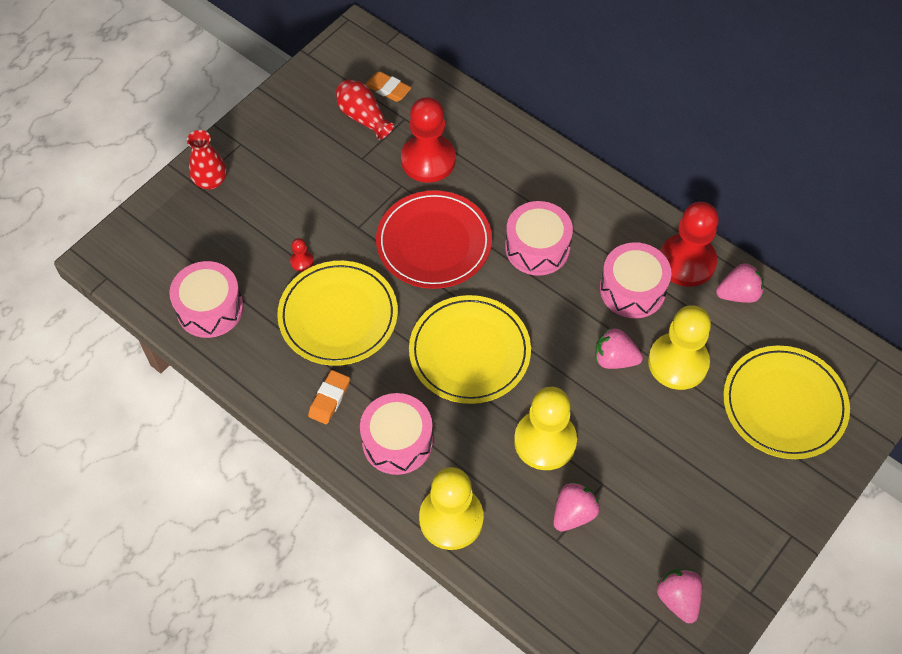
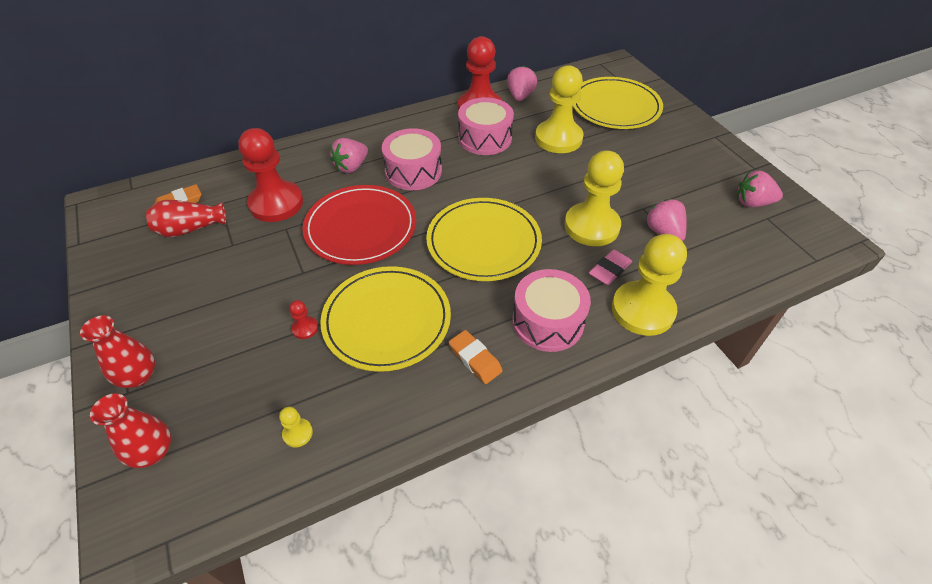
camera: 65 degrees left, 10 degrees down
pink drum [169,261,244,338] -> yellow pawn [279,407,313,447]
pink strawberry [595,328,643,369] -> pink strawberry moved to [330,138,368,173]
none -> red vase [90,393,171,468]
none -> pink eraser [589,250,632,285]

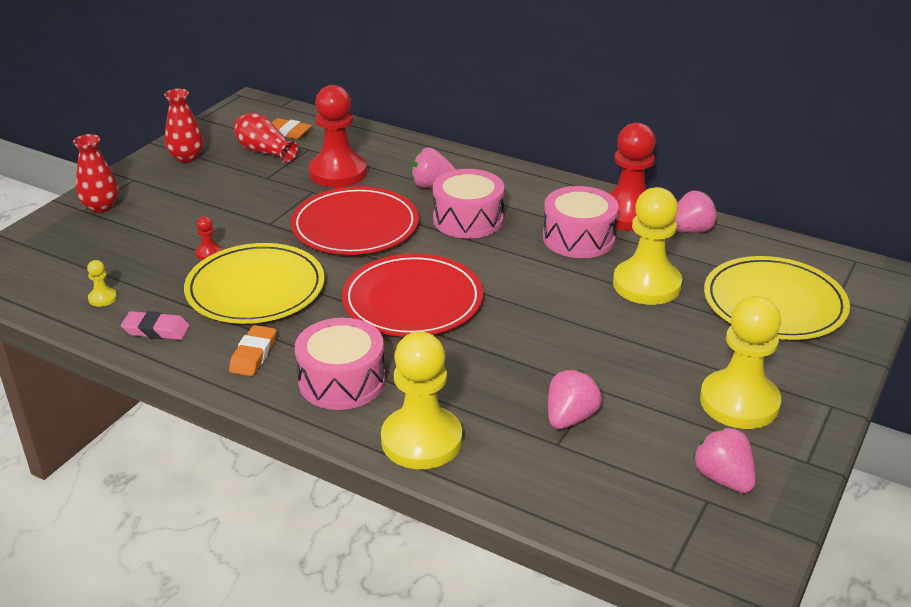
camera: 55 degrees right, 15 degrees down
red vase [90,393,171,468] -> red vase moved to [164,89,204,163]
yellow plate [426,198,542,281] -> red plate [342,254,483,337]
yellow pawn [564,150,624,246] -> yellow pawn moved to [700,296,781,429]
pink eraser [589,250,632,285] -> pink eraser moved to [121,311,190,340]

